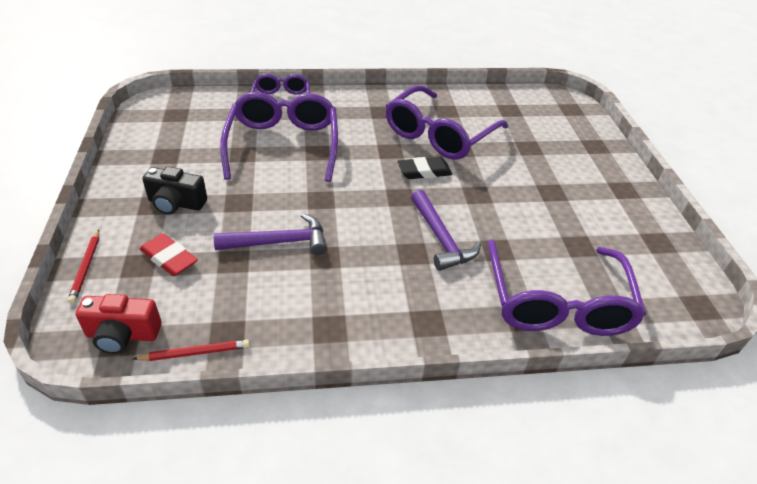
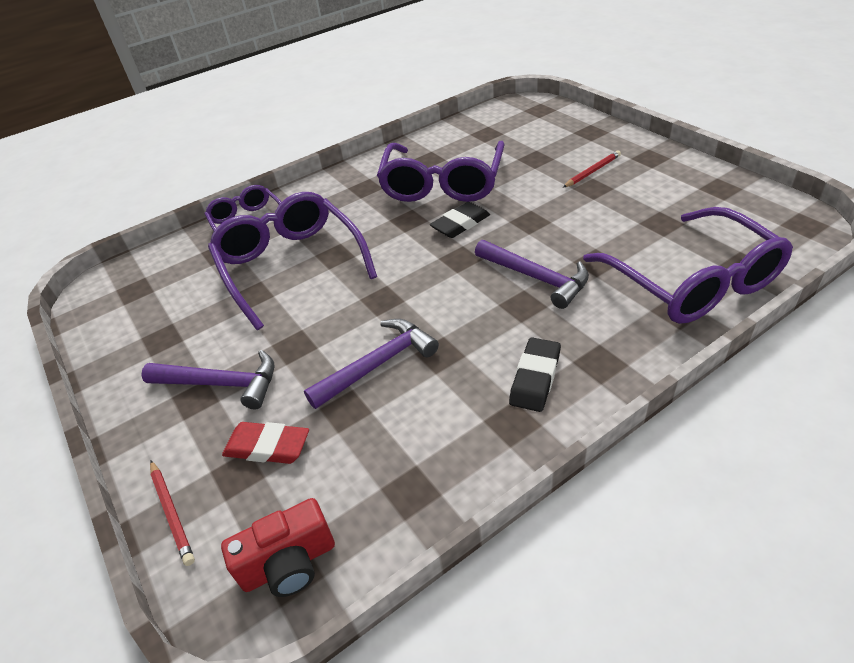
camera: 20 degrees left, 0 degrees up
red pencil [133,340,250,361] -> red pencil moved to [563,150,621,188]
black camera [142,167,207,215] -> purple hammer [141,350,274,410]
none -> black eraser [509,338,561,412]

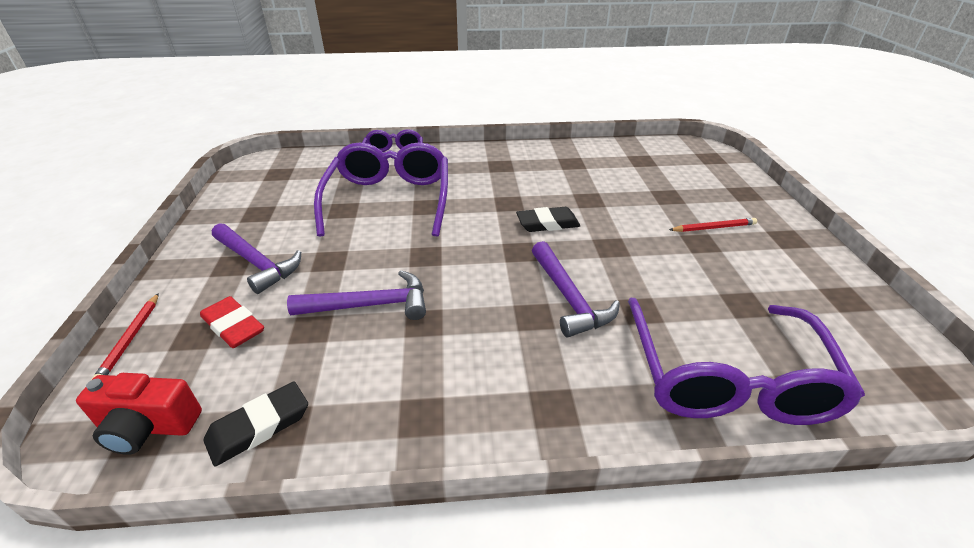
camera: 25 degrees right, 5 degrees down
purple glasses [377,141,504,202] -> none
black eraser [509,338,561,412] -> black eraser moved to [204,382,308,467]

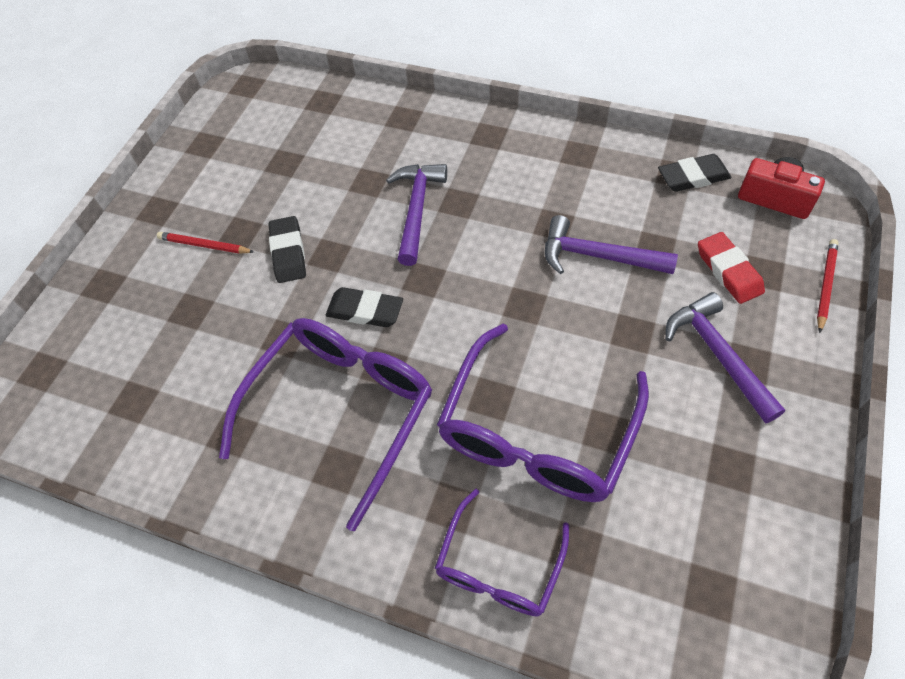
camera: 150 degrees left, 20 degrees up
purple glasses [628,298,865,425] -> purple glasses moved to [219,318,432,531]
none -> black eraser [268,216,306,283]

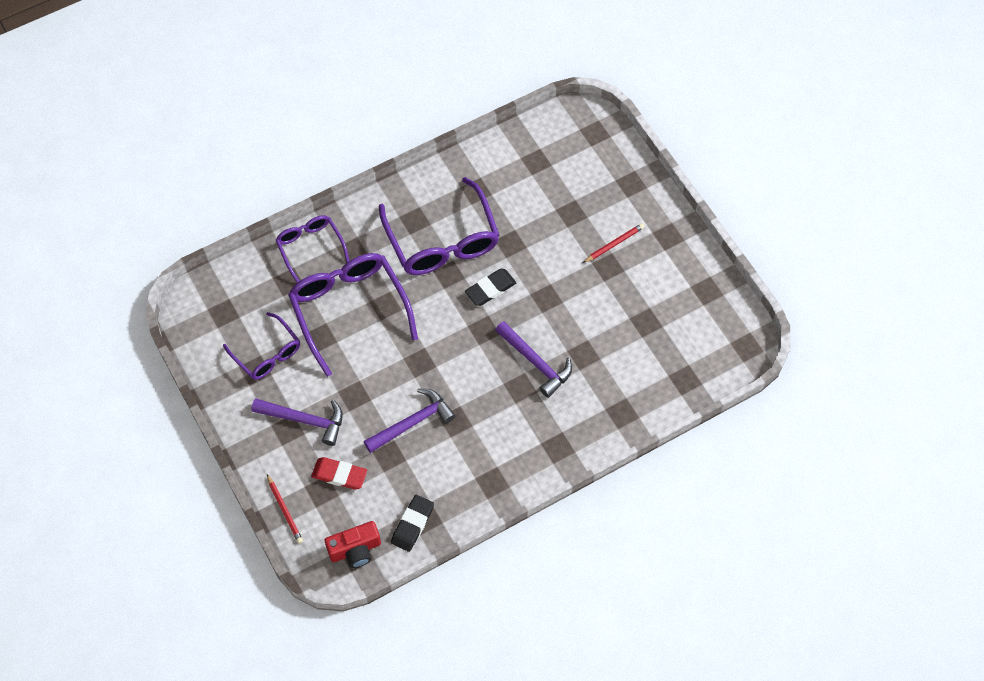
camera: 125 degrees right, 5 degrees up
black eraser [268,216,306,283] -> none
none -> purple glasses [223,312,300,380]

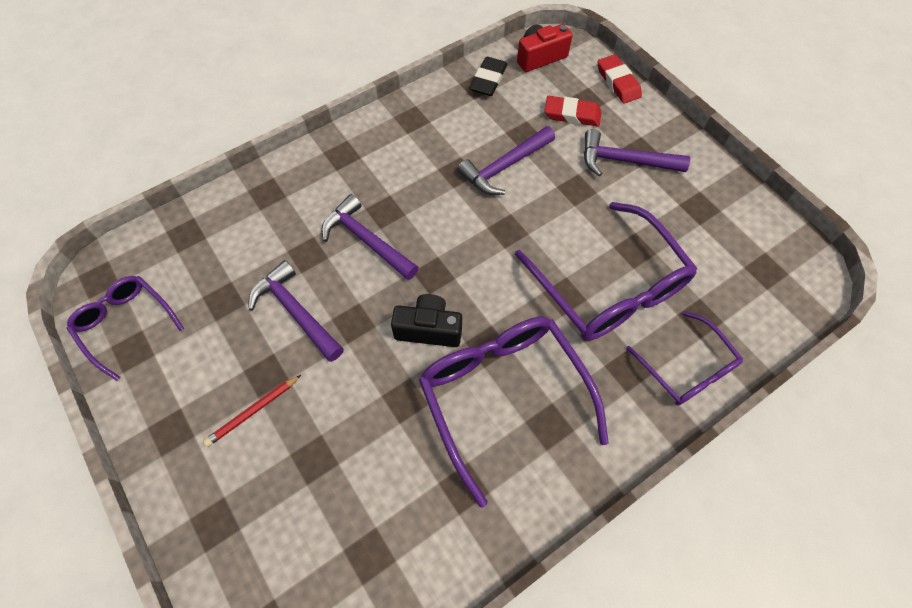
camera: 175 degrees right, 0 degrees up
purple glasses [223,312,300,380] -> purple glasses moved to [66,276,184,381]
red pencil [267,474,303,544] -> red eraser [598,54,642,104]
black eraser [465,269,516,306] -> black camera [391,294,462,347]
none -> purple hammer [248,260,344,362]

